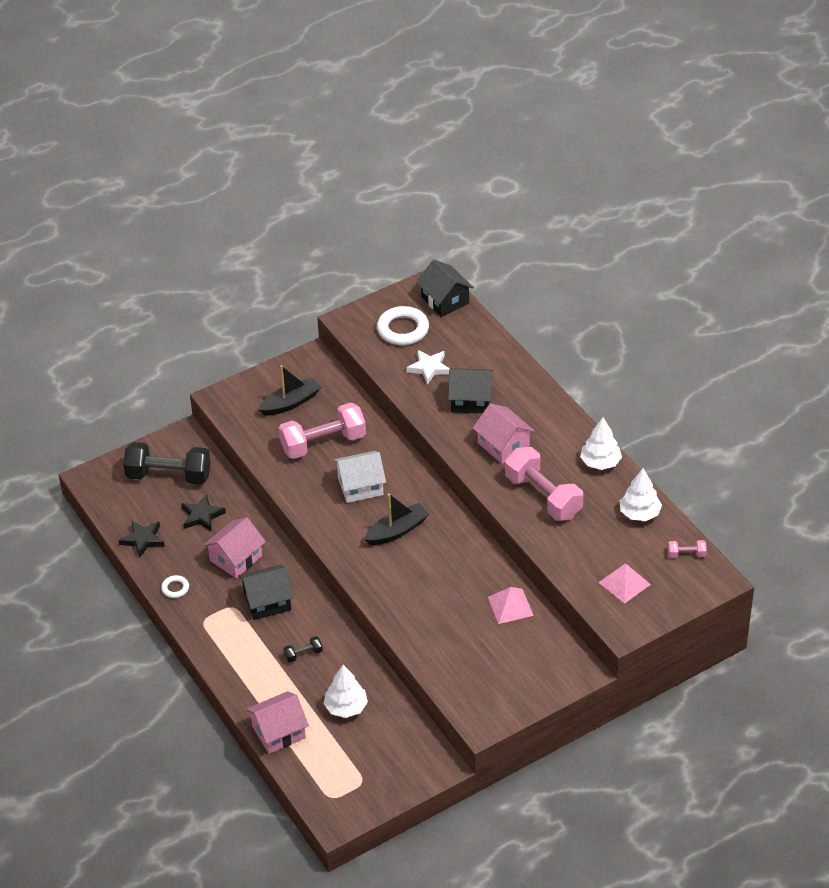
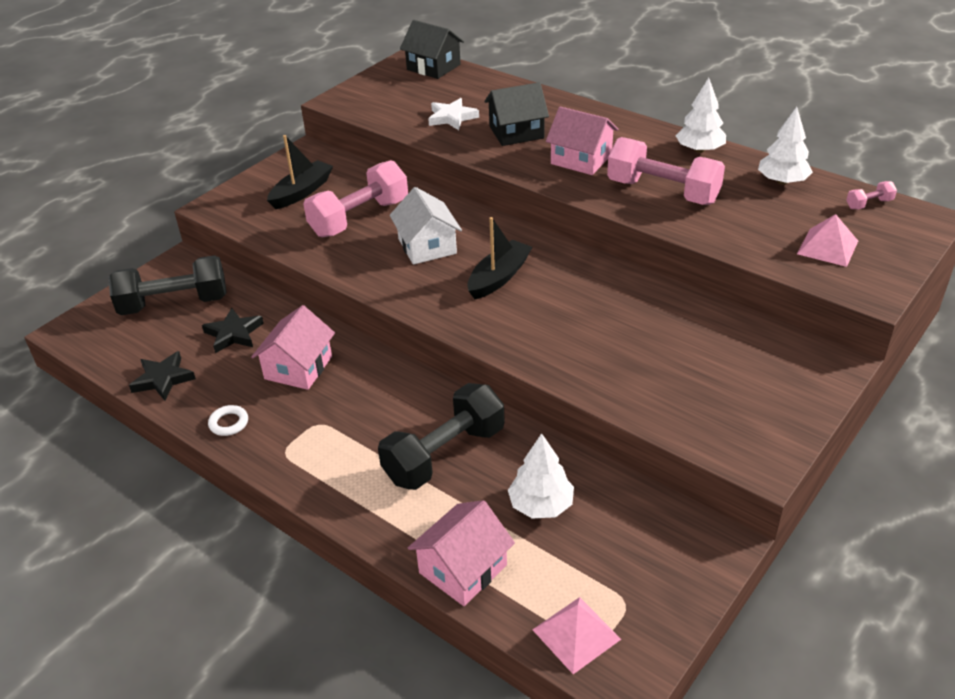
camera: 20 degrees left, 5 degrees down
black house [239,564,294,620] -> none
black dumbbell [284,636,323,663] -> black dumbbell [378,383,505,490], size x2.39
white house [333,451,386,503] -> white house turned 75 degrees counterclockwise [390,187,462,265]
white ring [377,306,429,345] -> none
pink pyramid [488,587,534,624] -> pink pyramid moved to [532,597,621,674]

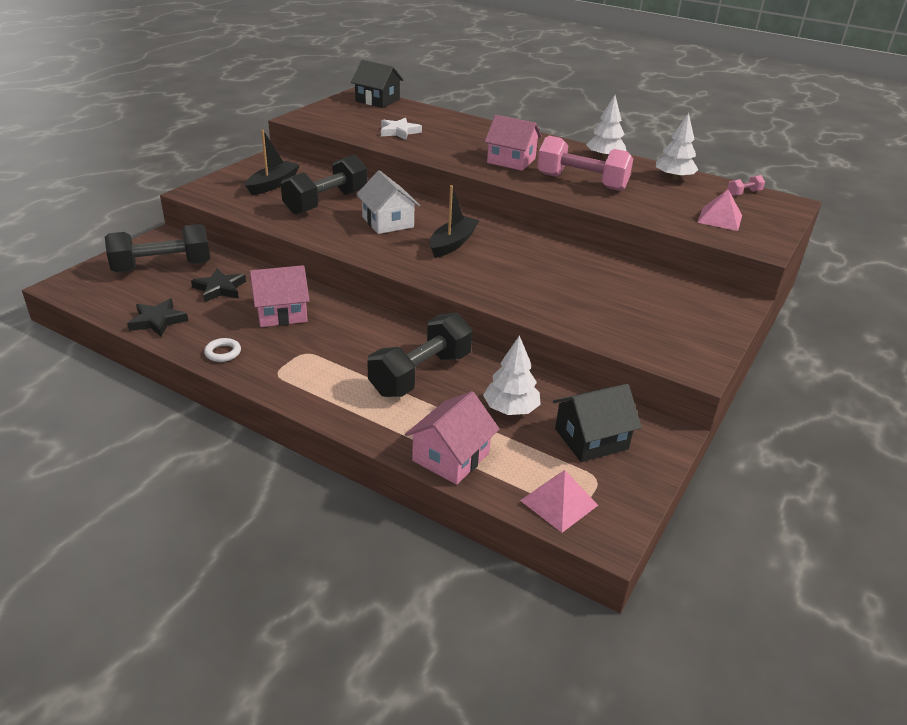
camera: 10 degrees left, 5 degrees down
pink house [251,305,335,390] -> pink house turned 60 degrees clockwise [250,265,310,327]
pink dumbbell [303,160,408,237] -> black dumbbell [281,155,368,215]
black house [484,82,549,146] -> black house moved to [553,384,642,462]

